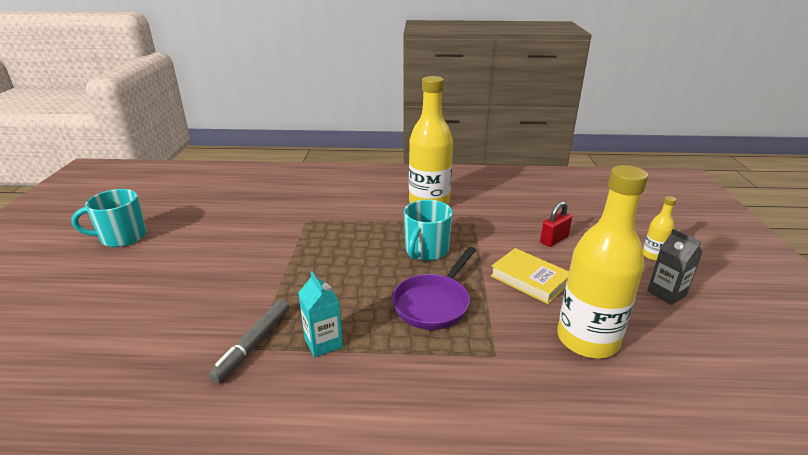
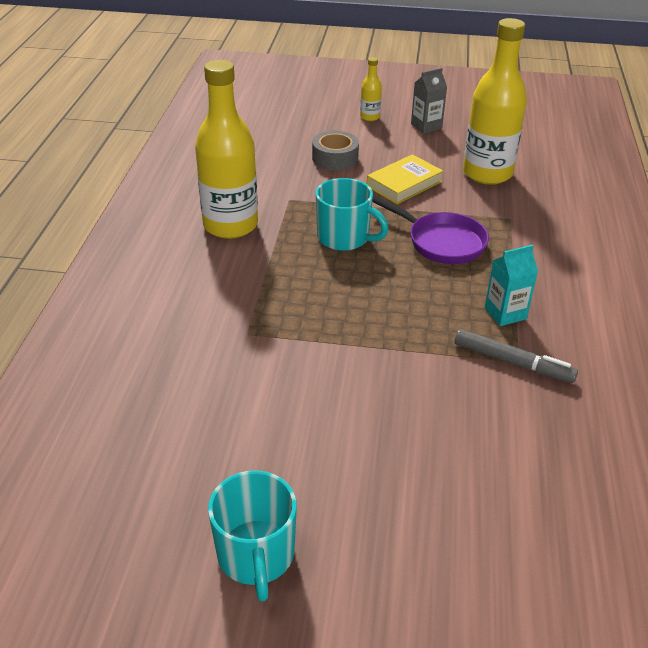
camera: 85 degrees left, 10 degrees up
red padlock [540,201,572,247] -> grey tape [312,131,359,170]

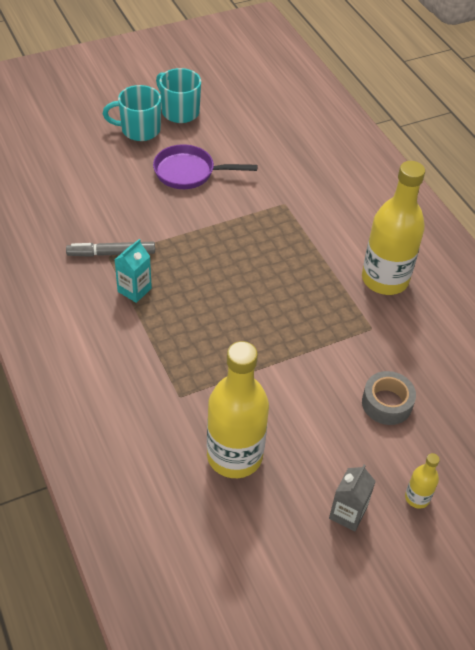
camera: 145 degrees right, 10 degrees up
turquoise mug [316,178,389,251] -> turquoise mug moved to [103,85,161,141]
yellow book [367,154,443,204] -> none
purple pan [372,195,489,264] -> purple pan moved to [153,144,257,189]

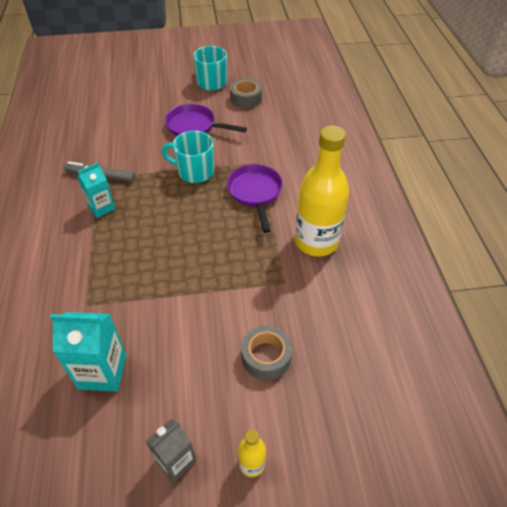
camera: 20 degrees right, 0 degrees up
turquoise mug [103,85,161,141] -> turquoise mug moved to [161,131,214,183]
yellow bottle [207,341,269,478] -> turquoise carton [50,312,126,392]
none -> purple pan [227,164,283,233]
none -> grey tape [230,78,262,108]

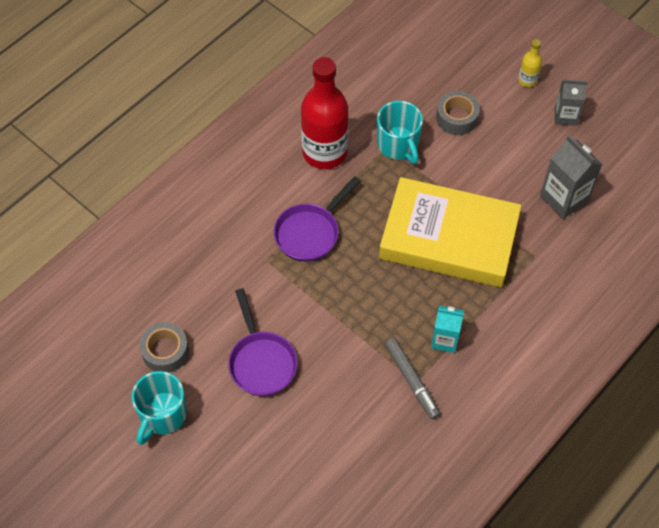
camera: 130 degrees left, 10 degrees up
turquoise carton [50,312,126,392] -> grey carton [540,135,602,219]
turquoise mug [161,131,214,183] -> turquoise mug moved to [377,101,423,164]
yellow bottle [295,125,349,256] -> red bottle [301,57,348,169]
none -> yellow book [379,177,522,287]

